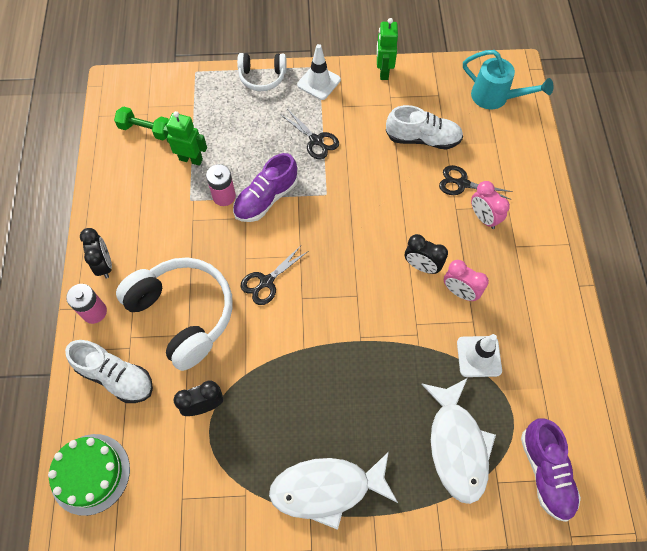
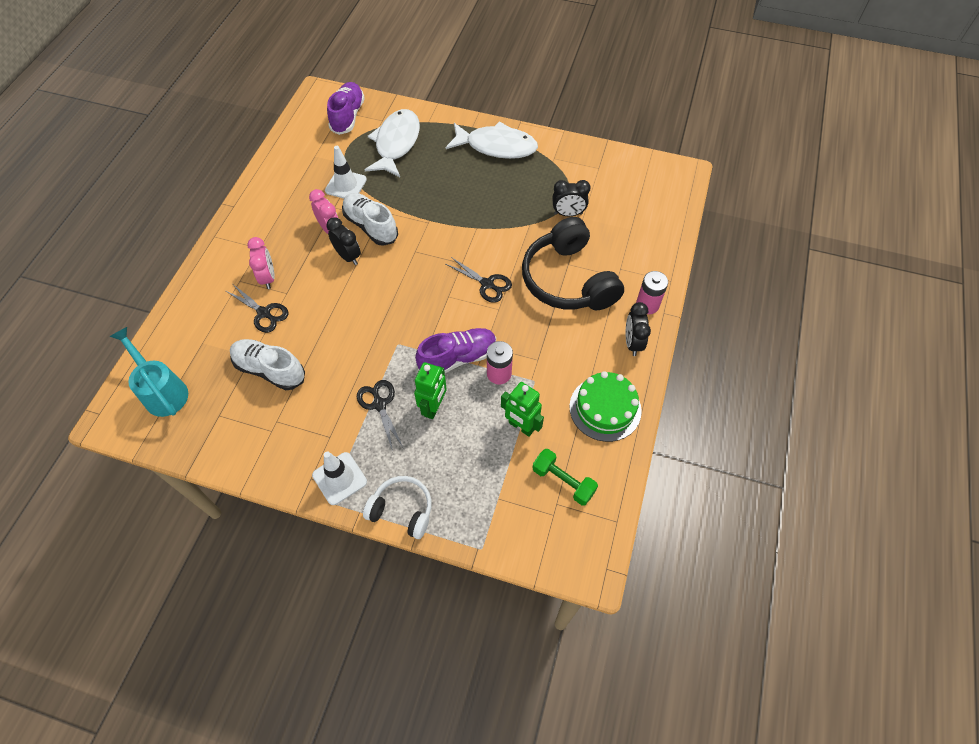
camera: 160 degrees left, 5 degrees down
green cake [48,434,130,516] -> green cake moved to [569,371,642,442]
white shoe [65,340,153,403] -> white shoe moved to [342,193,398,246]
white headphones [116,258,233,371] -> black headphones [522,217,624,311]
black scissors [240,246,307,305] -> black scissors turned 60 degrees clockwise [446,257,512,303]
green robot [377,18,398,80] -> green robot moved to [414,362,447,419]

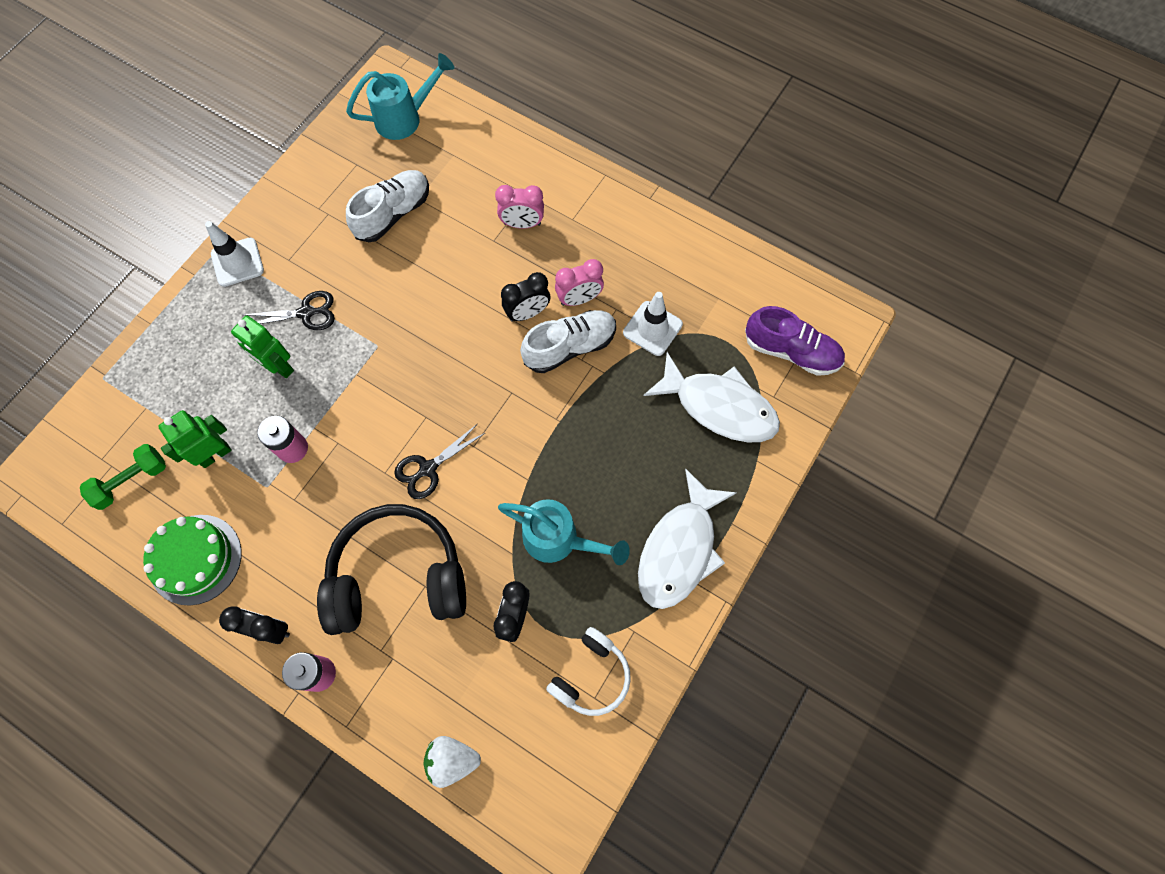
camera: 105 degrees right, 10 degrees up
black scissors [226,284,289,333] -> none
white headphones [363,476,432,539] -> white headphones moved to [546,627,631,716]
purple shoe [415,328,496,373] -> none
none -> white strawberry [424,736,481,788]
none -> turquoise watering can [498,499,630,565]

